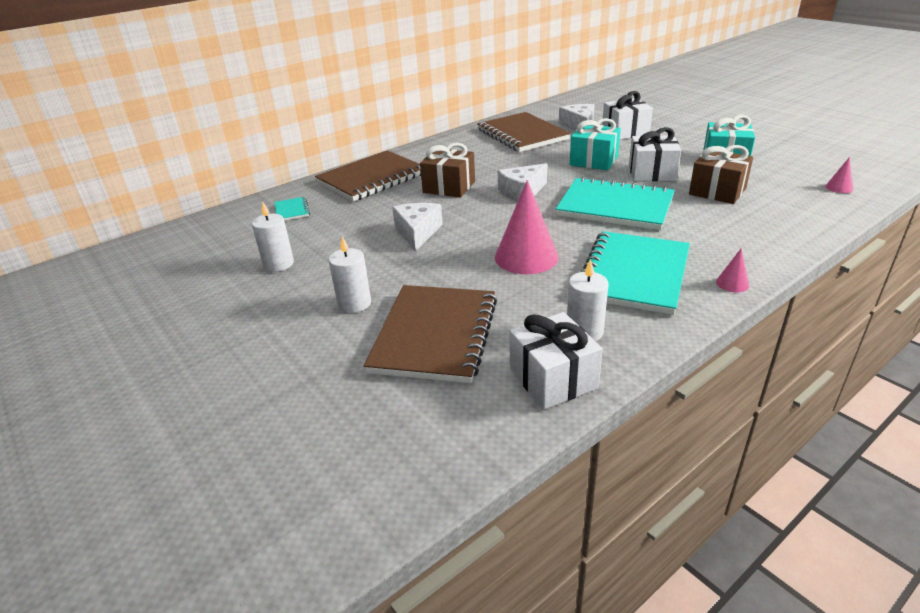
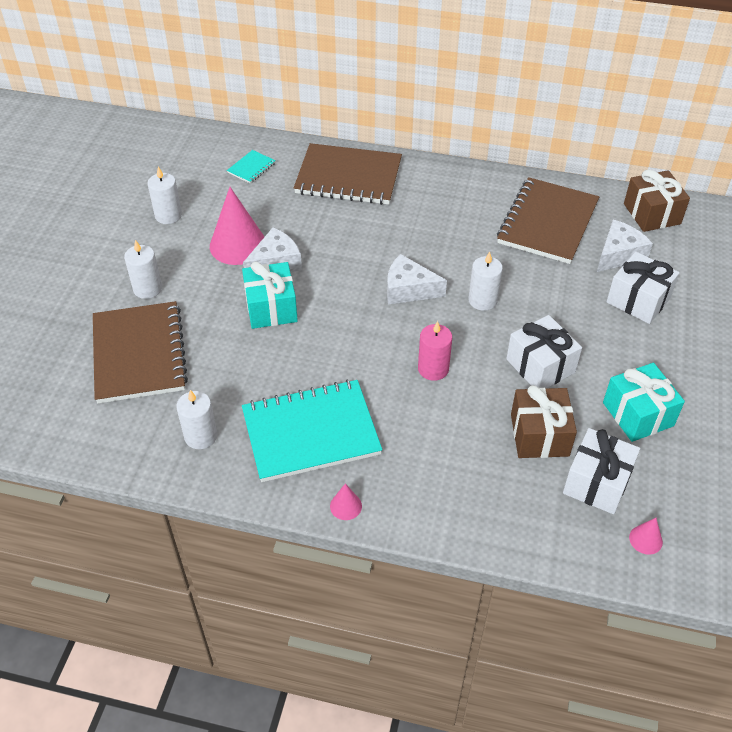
camera: 50 degrees right, 15 degrees up
brown notebook [364,285,497,383] -> brown notebook turned 75 degrees counterclockwise [93,301,188,403]
brown gift [420,143,475,198] -> brown gift moved to [624,170,690,232]
pink cone [495,180,558,274] -> pink cone moved to [210,187,264,265]
white gift [509,312,603,409] -> white gift moved to [563,428,640,514]
turquoise notebook [556,177,675,230] -> pink candle [418,321,452,381]
turquoise gift [570,118,621,170] -> turquoise gift moved to [242,262,298,329]
none -> white candle [468,252,503,311]

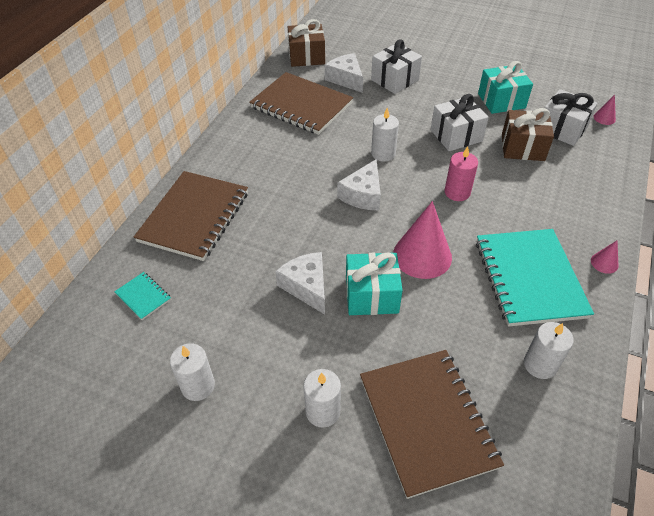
camera: 80 degrees left, 0 degrees up
brown notebook [93,301,188,403] -> brown notebook turned 75 degrees clockwise [360,350,504,499]
pink cone [210,187,264,265] -> pink cone moved to [393,201,452,279]

